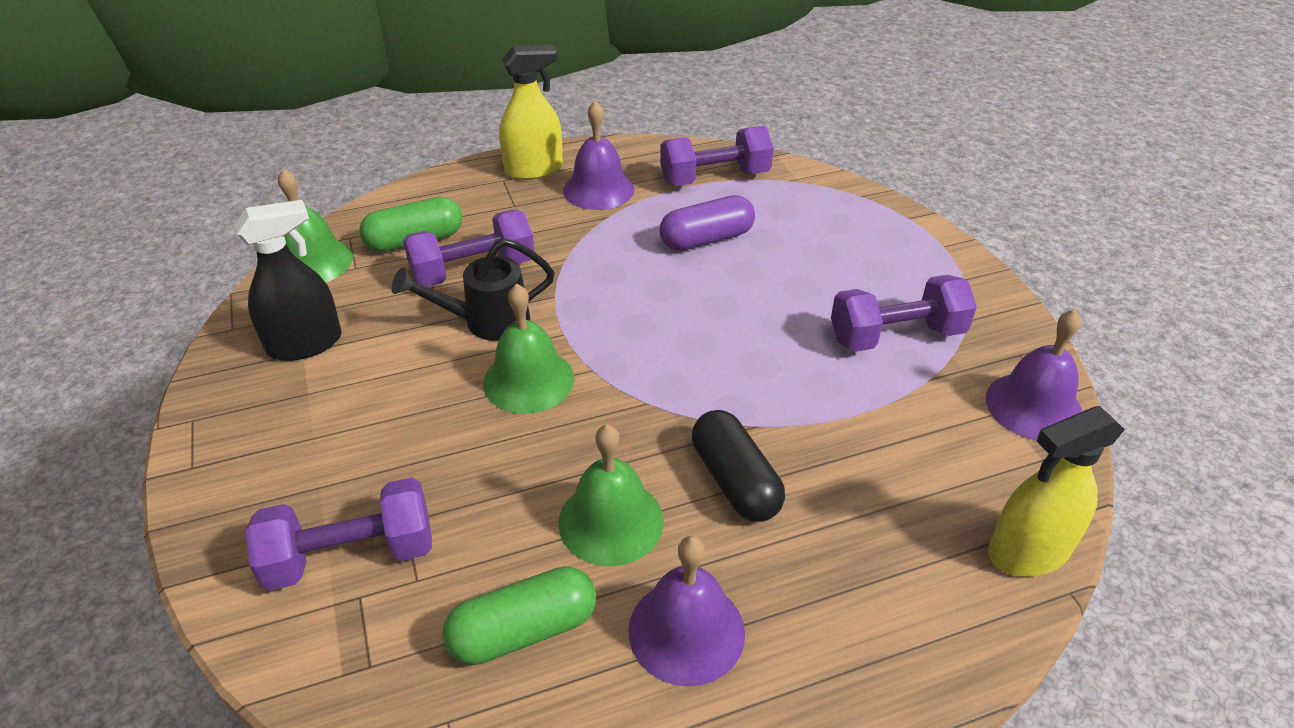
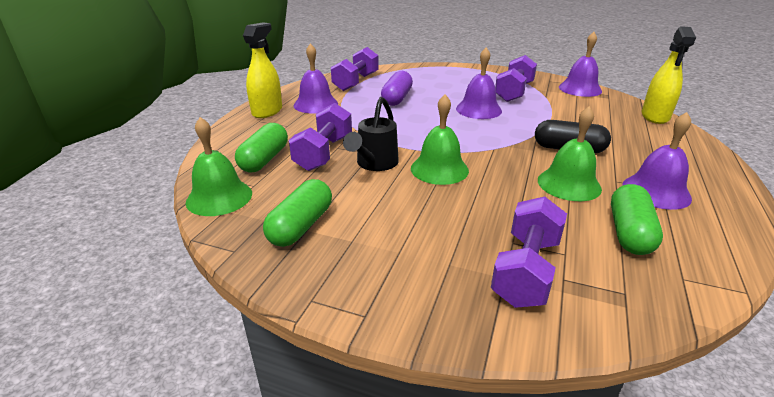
camera: 50 degrees left, 10 degrees down
black spray bottle [234,200,342,361] -> green capsule [263,179,332,247]
none -> purple bell [456,48,502,119]

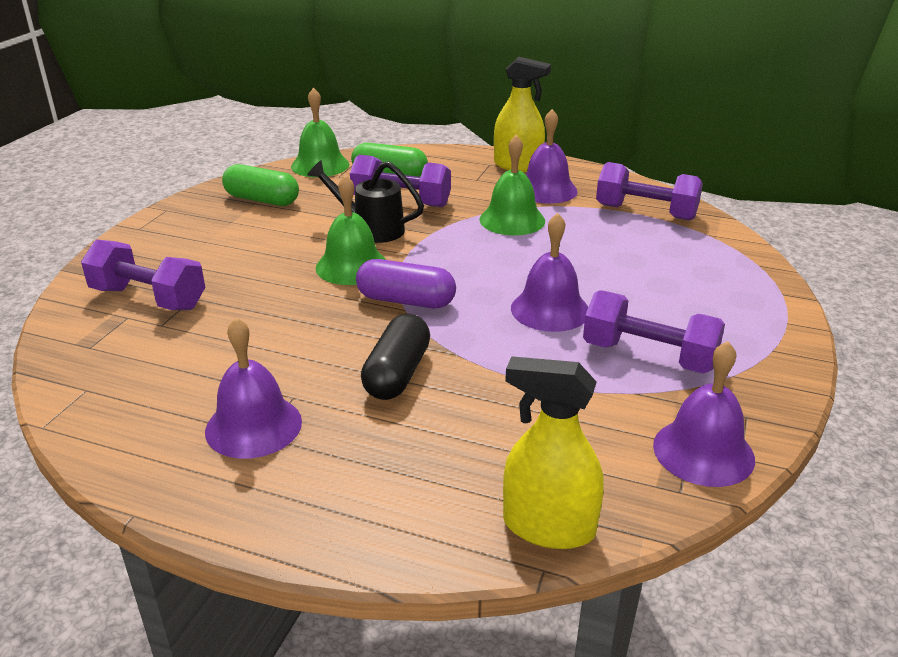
camera: 90 degrees right, 0 degrees up
purple capsule [381,71,413,106] -> purple capsule moved to [356,259,456,308]
green bell [538,106,602,201] -> green bell moved to [480,135,545,236]
green capsule [611,184,663,255] -> none

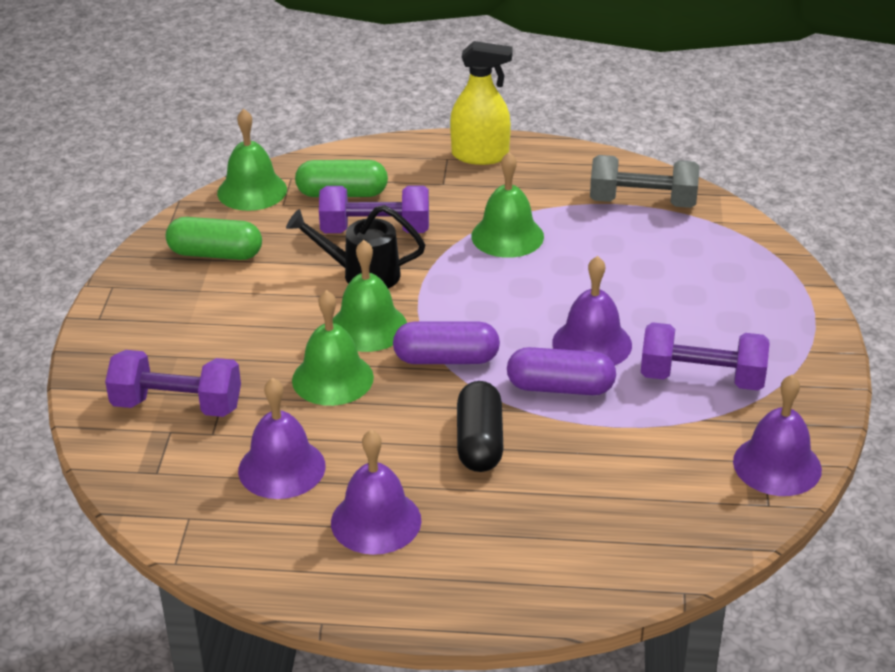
camera: 15 degrees left, 5 degrees up
yellow spray bottle [503,356,604,549] -> none
purple bell [526,109,578,204] -> purple bell moved to [238,378,326,499]
purple dumbbell [596,162,703,221] -> grey dumbbell [590,155,700,208]
none -> green bell [292,290,374,406]
none -> purple capsule [507,347,616,395]

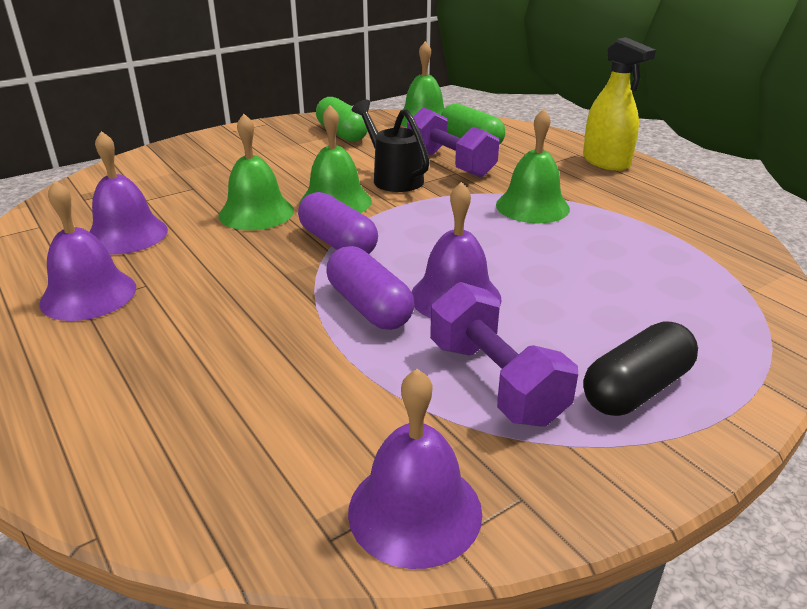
camera: 50 degrees right, 5 degrees down
purple dumbbell [105,350,241,417] -> none
black capsule [457,381,504,472] -> black capsule moved to [583,321,698,416]
grey dumbbell [590,155,700,208] -> none

